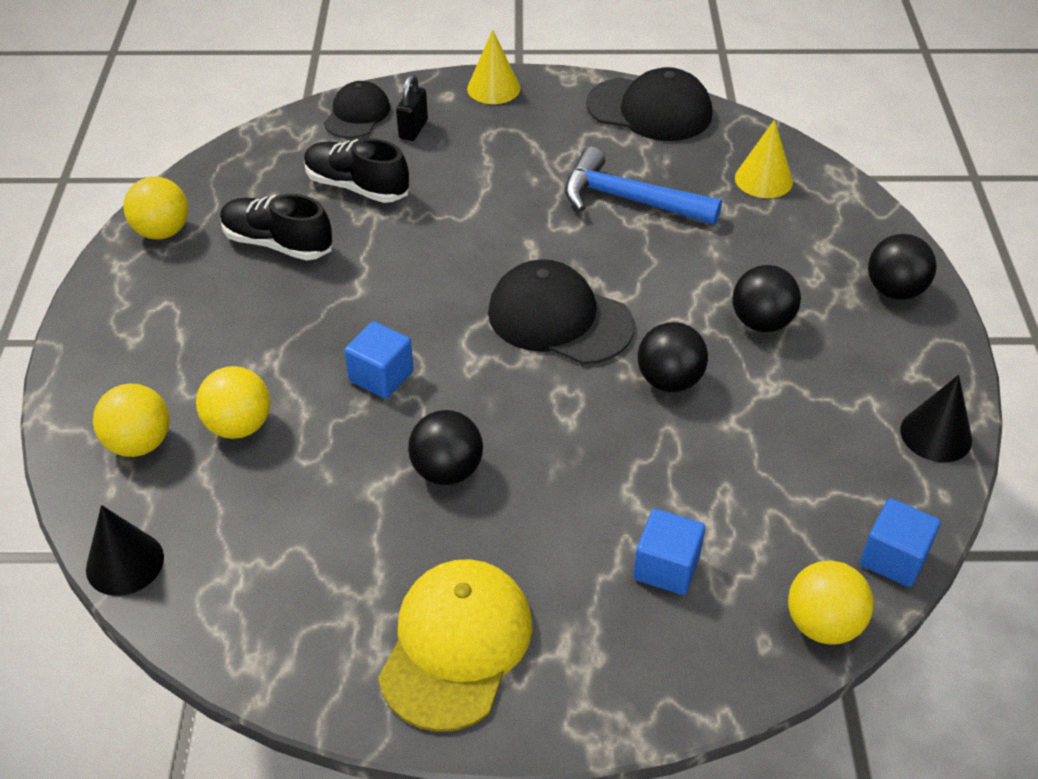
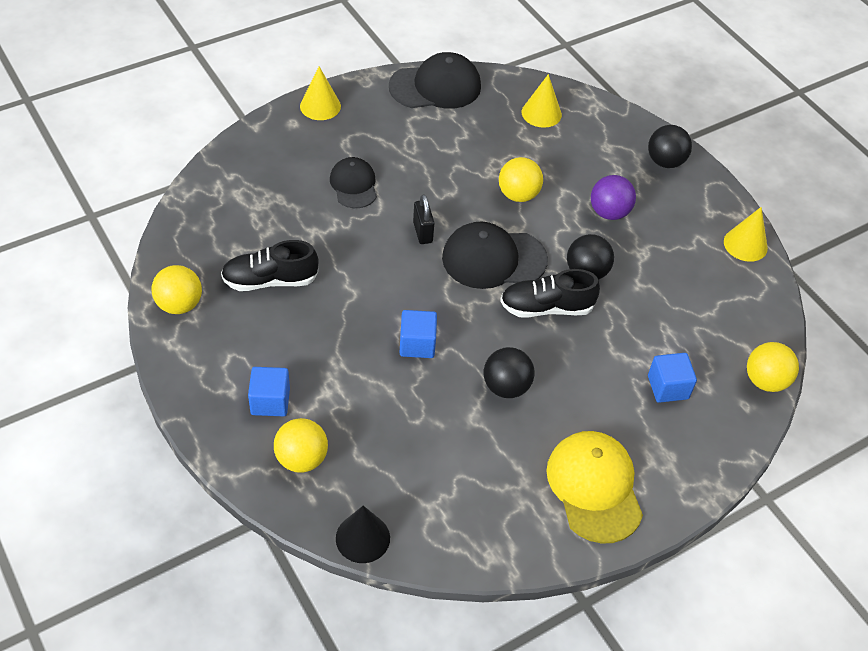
camera: 35 degrees left, 5 degrees up
yellow ball [196,366,270,439] -> yellow ball moved to [499,157,543,202]
black shoe [304,138,409,203] -> black shoe moved to [500,269,600,318]
black cap [324,81,390,138] -> black cap moved to [330,157,377,208]
black padlock [396,75,428,141] -> black padlock moved to [413,194,434,244]
blue hammer [565,147,722,225] -> none
black ball [733,265,801,332] -> purple ball [591,175,636,220]
blue cube [860,498,941,587] -> blue cube moved to [248,367,290,417]
black cone [900,375,972,462] -> yellow cone [724,207,768,262]

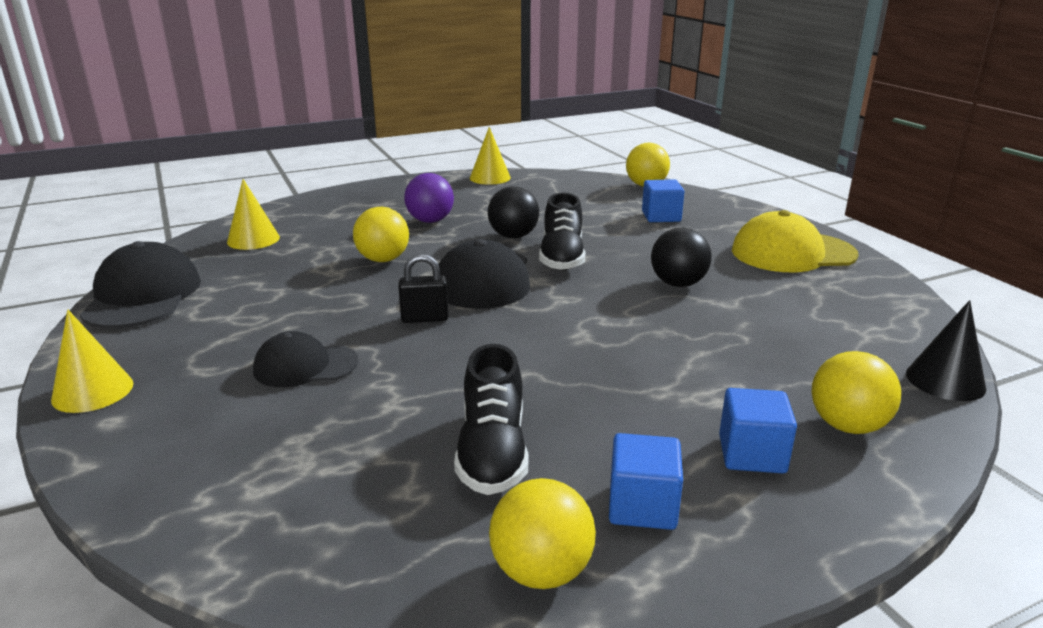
camera: 80 degrees left, 25 degrees down
blue cube [400,310,437,358] -> blue cube moved to [609,433,683,530]
black ball [648,125,692,168] -> none

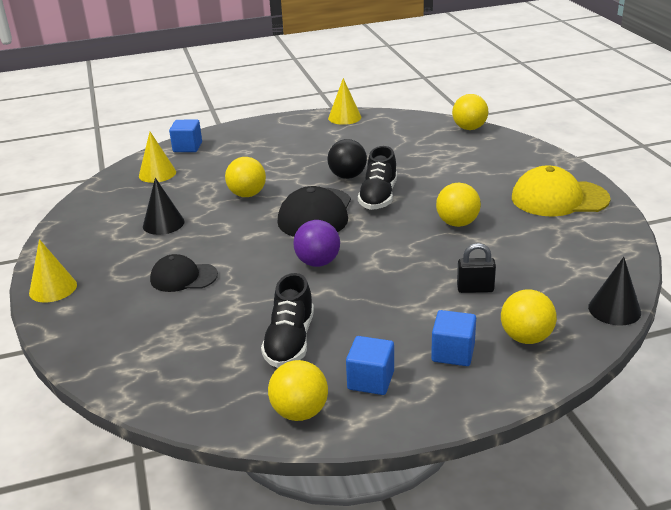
camera: 10 degrees right, 5 degrees up
black cap [80,241,201,329] -> none
black padlock [398,254,448,323] -> black padlock moved to [457,243,496,293]
purple ball [404,173,454,223] -> purple ball moved to [293,220,340,267]
blue cube [642,179,685,222] -> blue cube moved to [169,120,202,152]
black ball [651,227,712,287] -> yellow ball [436,183,481,227]
none -> black cone [143,178,185,235]

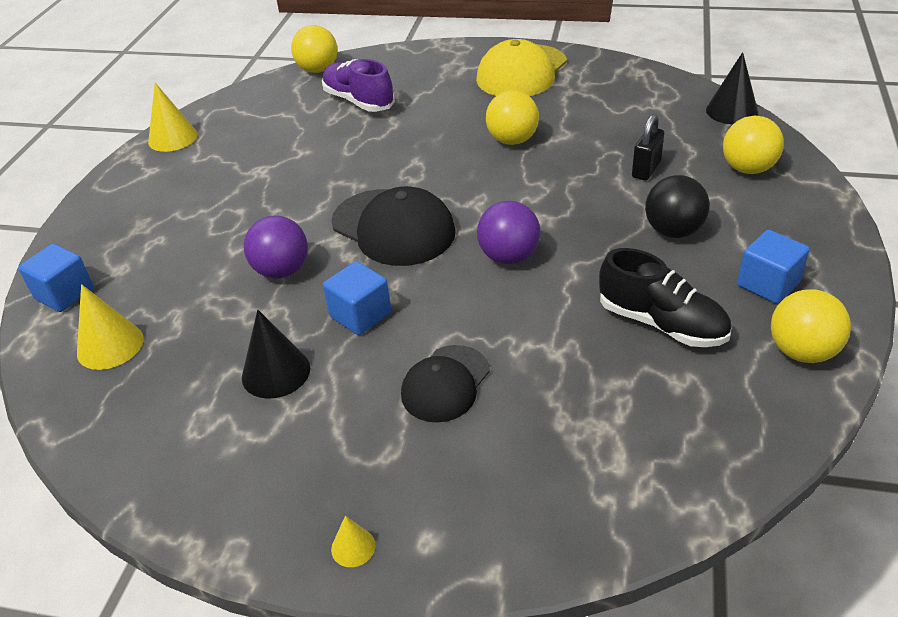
camera: 60 degrees left, 10 degrees up
yellow cone [29,239,77,303] -> yellow cone [331,516,376,567], size x0.53
yellow ball [225,157,266,197] -> purple ball [244,216,308,279]
black ball [327,139,367,179] -> black ball moved to [645,175,710,238]
black shoe [358,146,397,210] -> none
blue cube [431,310,476,366] -> blue cube moved to [323,261,391,335]
none -> purple shoe [322,59,395,112]

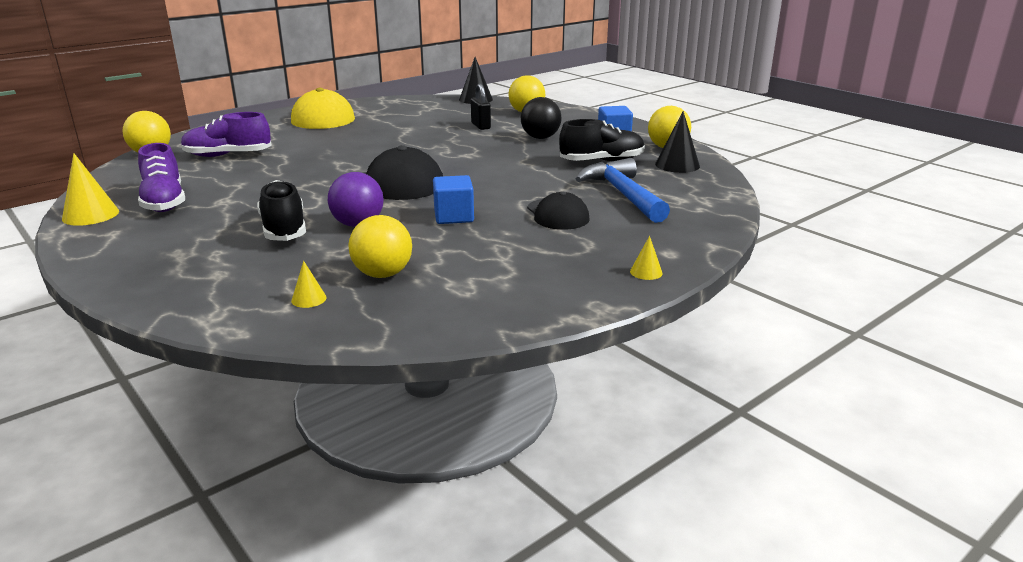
camera: 55 degrees left, 15 degrees down
blue cube [18,244,94,312] -> none
yellow cone [77,284,144,370] -> yellow cone [291,261,327,308], size x0.53
black cone [242,310,310,399] -> black cone moved to [655,111,700,173]
purple ball [477,201,540,264] -> none
yellow ball [486,90,539,145] -> yellow ball moved to [348,215,412,278]
none -> purple shoe [138,143,185,212]
none -> black shoe [257,180,306,241]
none -> blue hammer [576,158,670,223]

